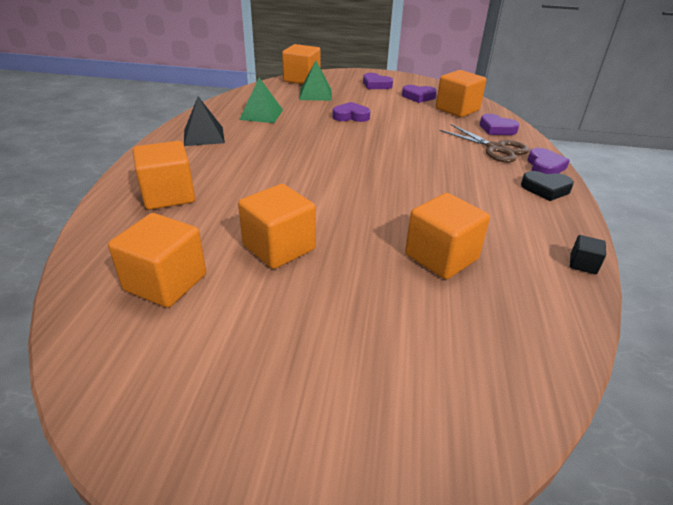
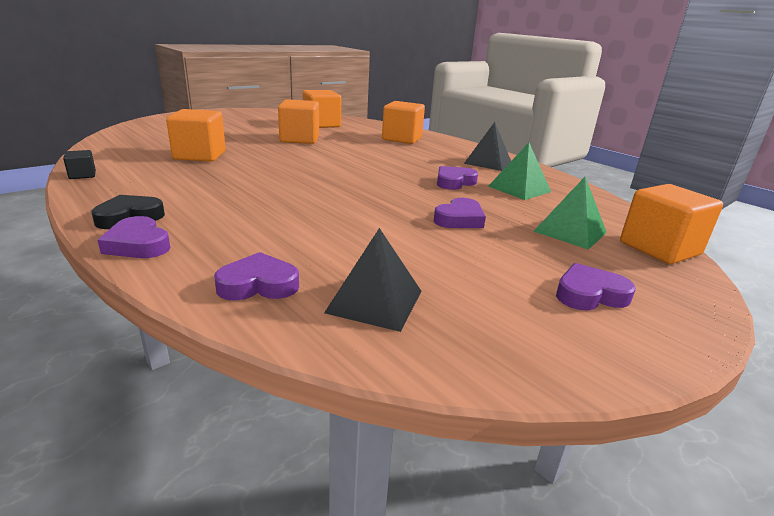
camera: 130 degrees right, 10 degrees down
purple heart [402,85,437,103] -> purple heart moved to [437,166,478,190]
orange cube [436,70,486,117] -> black pyramid [324,228,421,332]
brown scissors [440,124,530,163] -> none

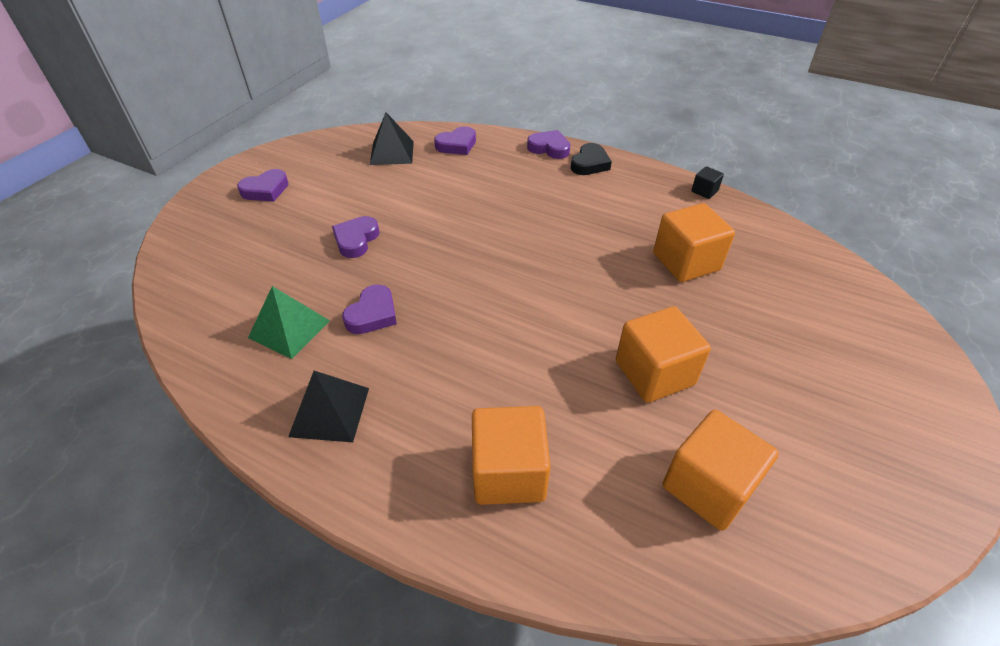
camera: 160 degrees right, 20 degrees up
green pyramid [533,177,607,250] -> none
orange cube [620,184,723,264] -> none

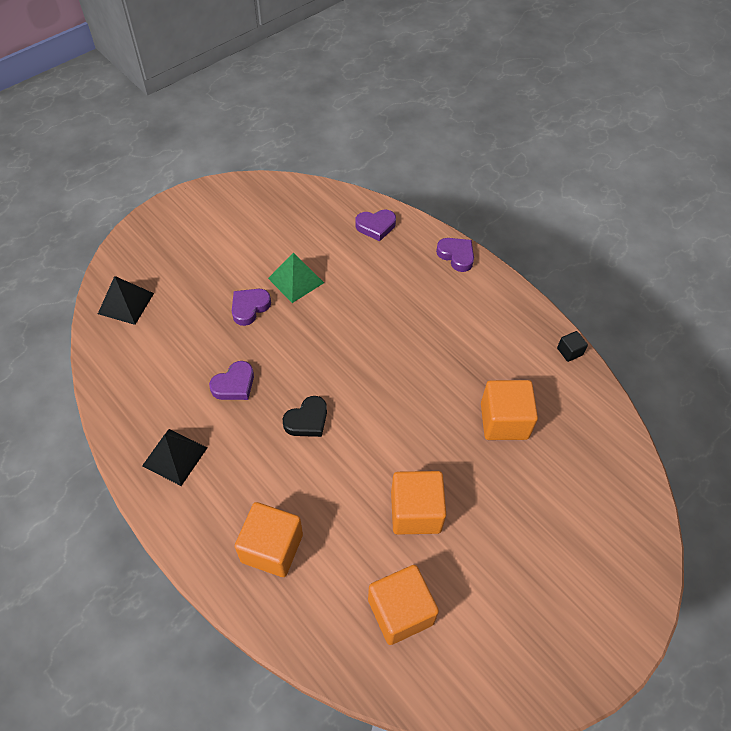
camera: 20 degrees right, 10 degrees up
purple heart [237,169,289,202] -> none
green pyramid [248,286,330,359] -> green pyramid moved to [268,253,324,303]
black pyramid [370,112,414,165] -> black pyramid moved to [98,276,154,325]
black heart [571,143,612,175] -> black heart moved to [283,396,327,437]

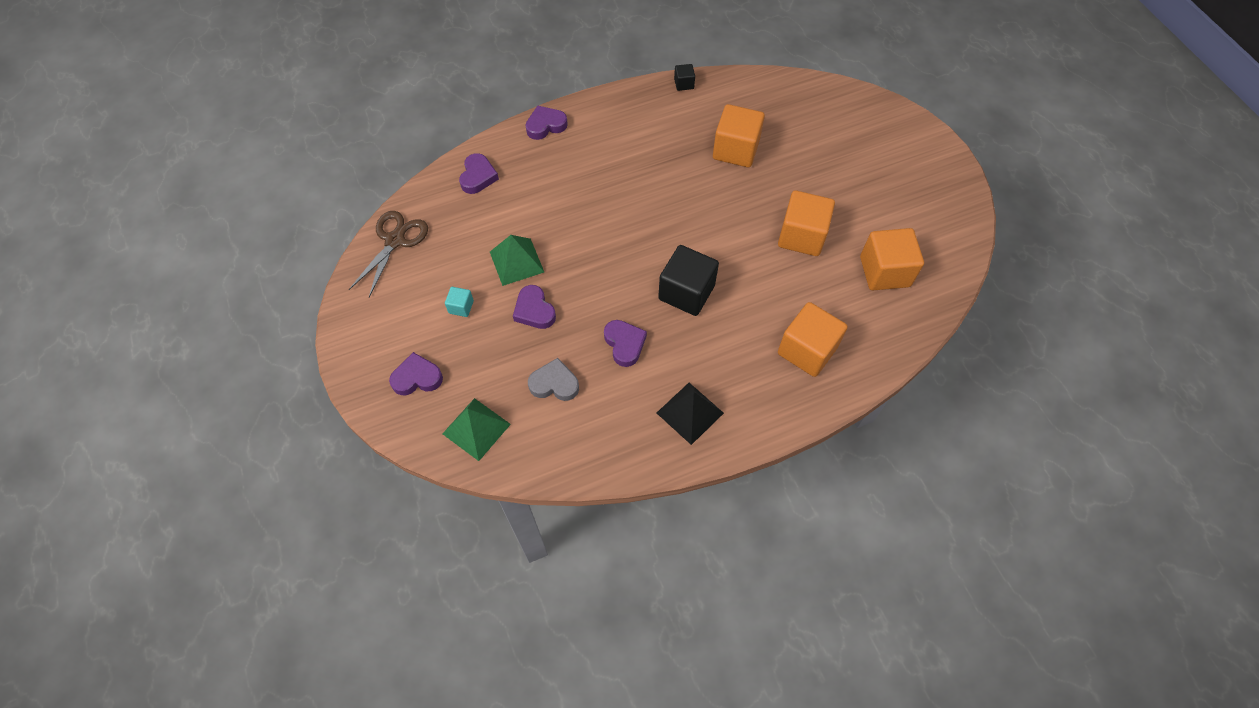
camera: 70 degrees left, 5 degrees up
black pyramid [98,276,154,325] -> green pyramid [442,398,511,461]
black heart [283,396,327,437] -> black cube [658,245,719,316]
none -> brown scissors [349,211,428,297]
none -> purple heart [389,352,443,395]
none -> turquoise cube [445,287,474,317]
none -> grey heart [528,358,579,401]

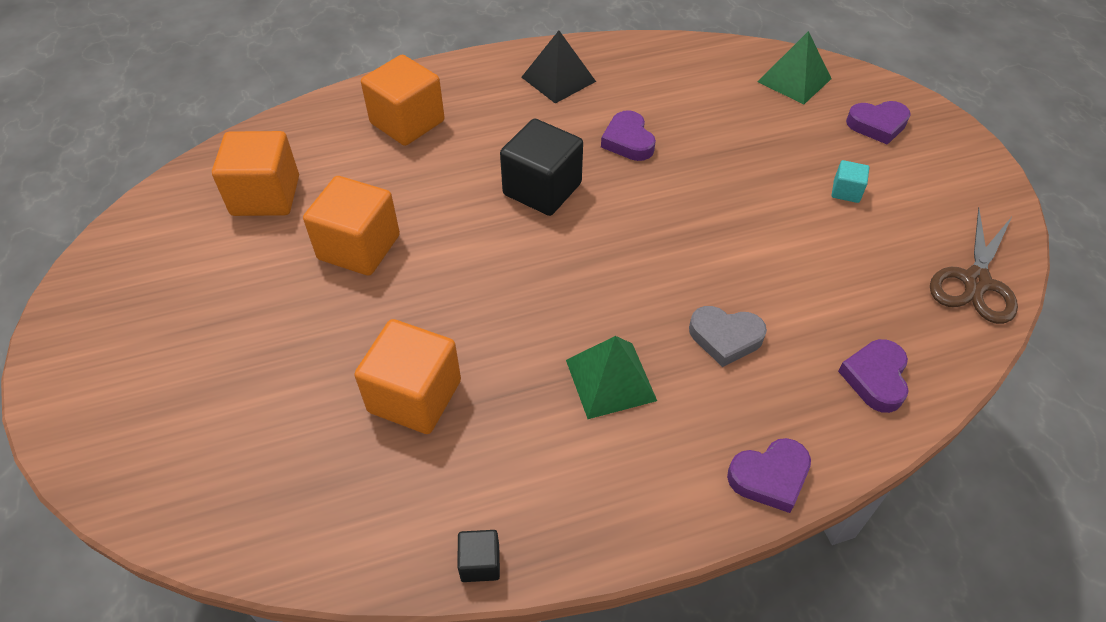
camera: 175 degrees left, 10 degrees down
green pyramid [490,235,544,286] -> green pyramid moved to [566,336,657,419]
purple heart [513,285,556,329] -> none
grey heart [528,358,579,401] -> grey heart moved to [689,306,767,367]

